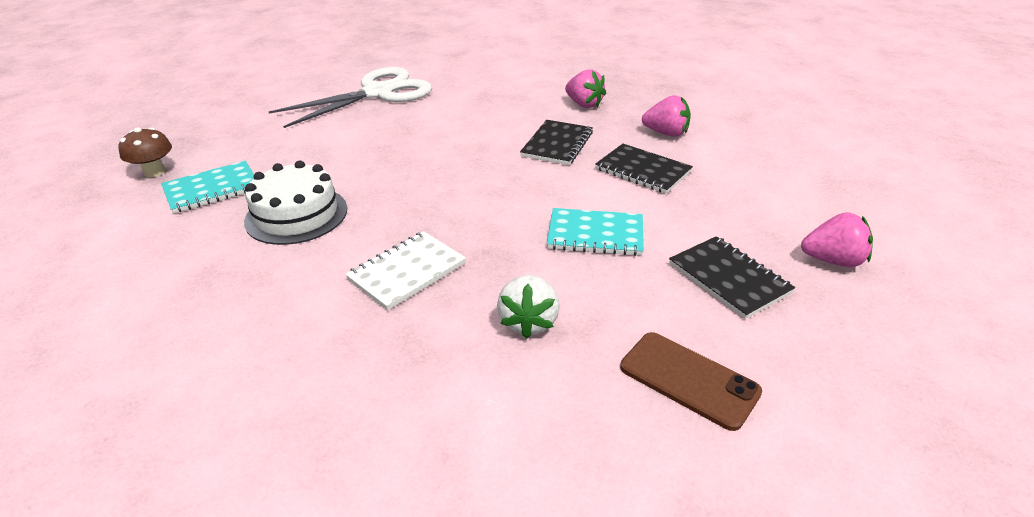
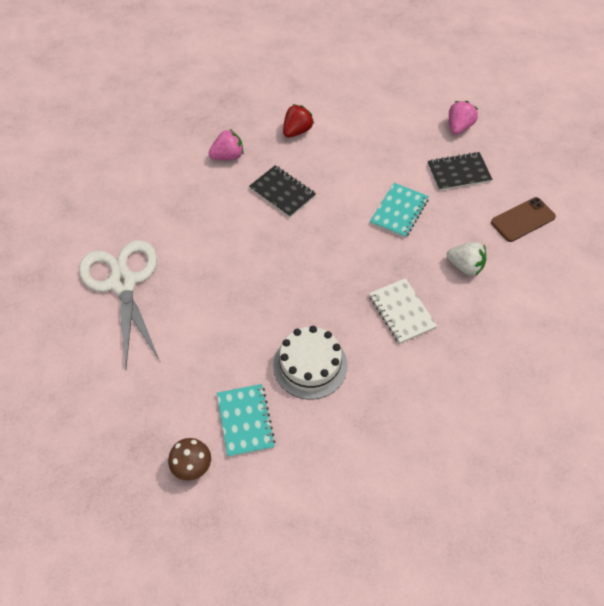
camera: 70 degrees left, 20 degrees up
black notebook [595,144,693,194] -> none
pink strawberry [642,95,691,137] -> red strawberry [283,104,314,138]

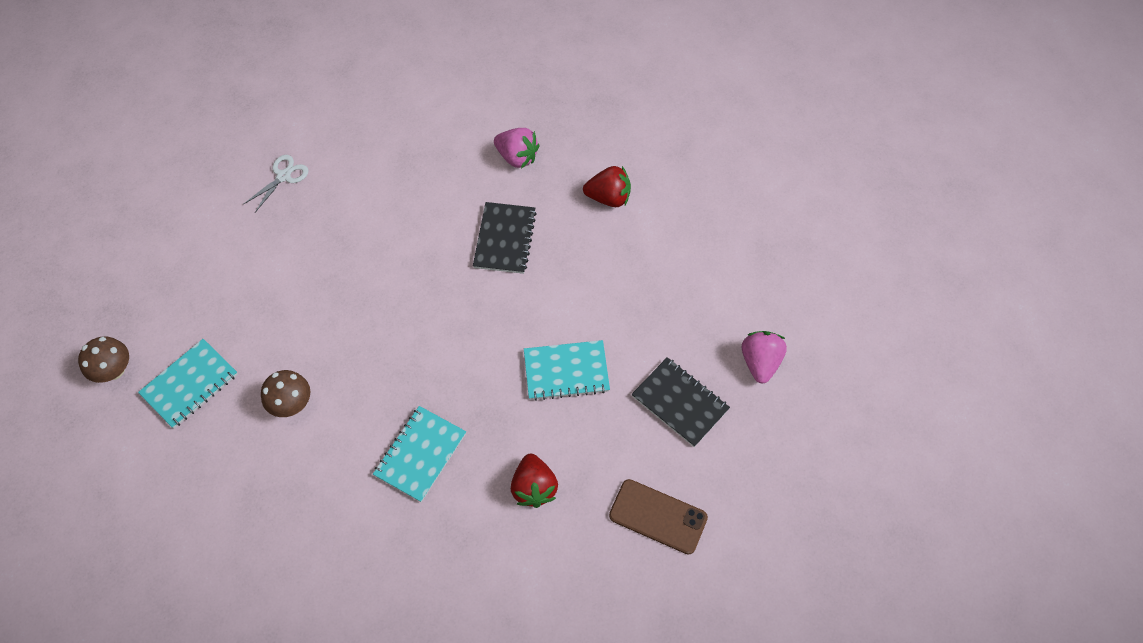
camera: 55 degrees right, 5 degrees up
white scissors [79,240,161,369] -> white scissors [244,155,308,212], size x0.41
white cake [273,326,348,399] -> brown mushroom [261,370,311,417]
white notebook [369,278,437,344] -> turquoise notebook [373,406,466,502]
white strawberry [447,242,486,276] -> red strawberry [511,454,558,508]
pink strawberry [449,101,478,135] -> pink strawberry turned 75 degrees counterclockwise [742,331,787,383]

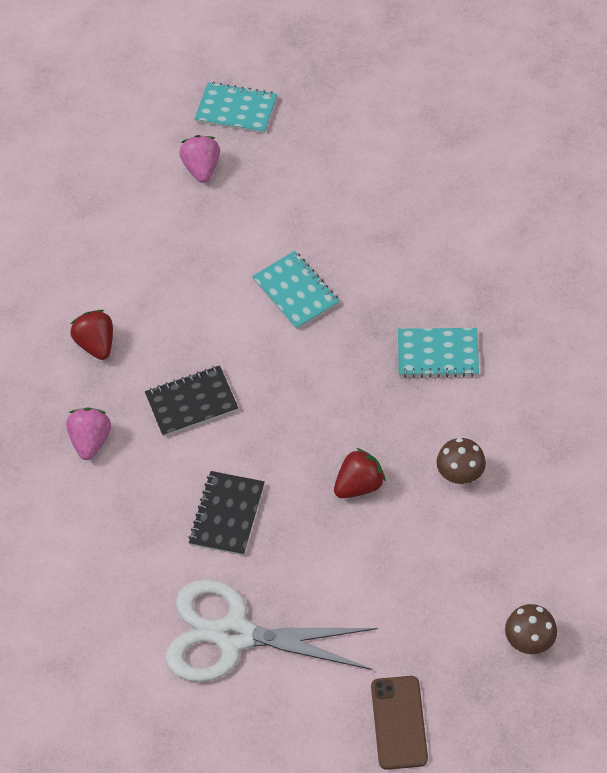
camera: 115 degrees left, 5 degrees down
turquoise notebook [138,339,238,429] -> turquoise notebook moved to [195,82,277,134]
white scissors [244,155,308,212] -> white scissors [165,579,378,682], size x2.45
red strawberry [511,454,558,508] -> red strawberry moved to [334,448,386,498]
brown phone [609,479,708,554] -> brown phone moved to [371,676,428,770]
black notebook [632,357,730,447] -> black notebook moved to [188,471,265,556]
pink strawberry [742,331,787,383] -> pink strawberry turned 105 degrees clockwise [179,135,220,183]

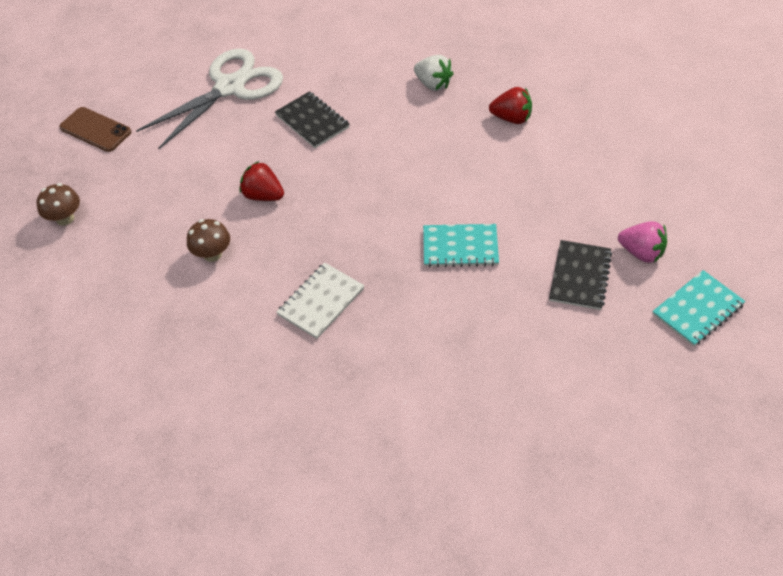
camera: 125 degrees right, 5 degrees down
pink strawberry [66,408,111,460] -> white strawberry [414,55,454,91]
black notebook [145,365,238,437] -> black notebook moved to [549,240,612,310]
red strawberry [334,448,386,498] -> red strawberry turned 120 degrees clockwise [239,161,284,201]
turquoise notebook [398,328,479,378] -> white notebook [276,262,364,339]

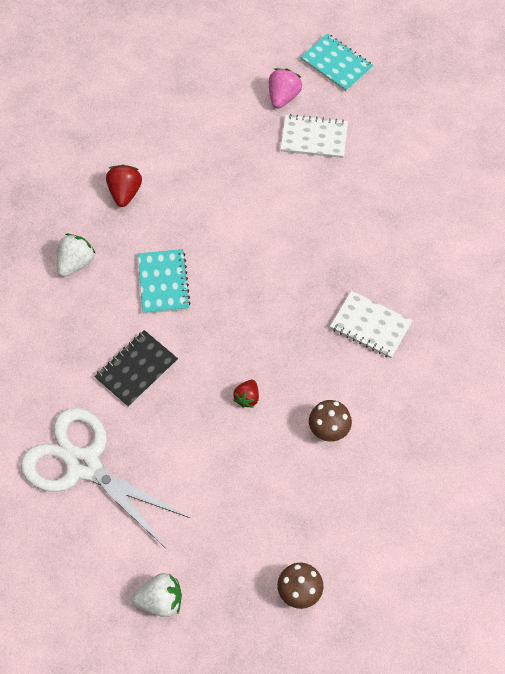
camera: 100 degrees left, 10 degrees up
brown phone [59,107,131,152] -> white strawberry [132,573,182,617]
red strawberry [239,161,284,201] -> red strawberry [233,380,259,408], size x0.66
turquoise notebook [423,224,499,267] -> turquoise notebook moved to [138,249,191,314]
black notebook [549,240,612,310] -> white notebook [280,114,348,158]

